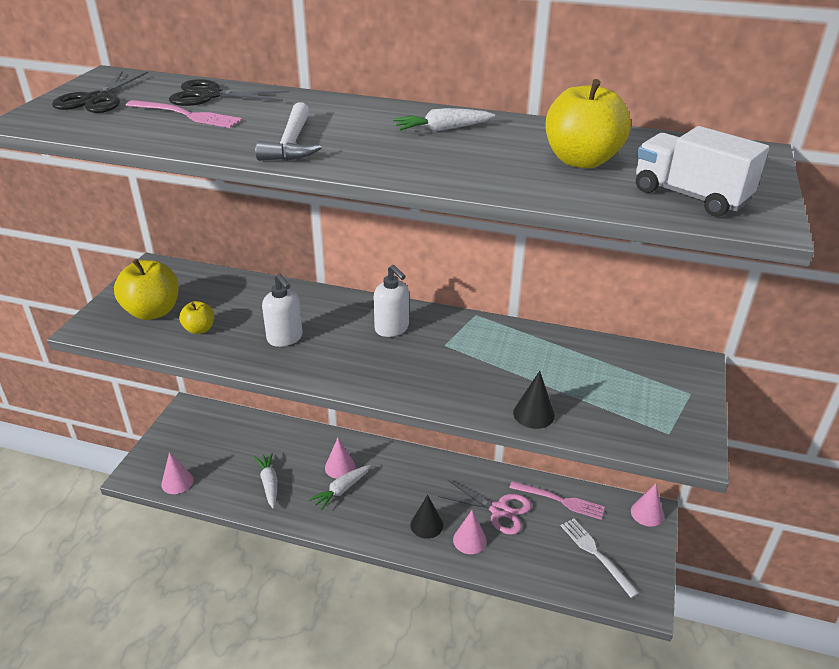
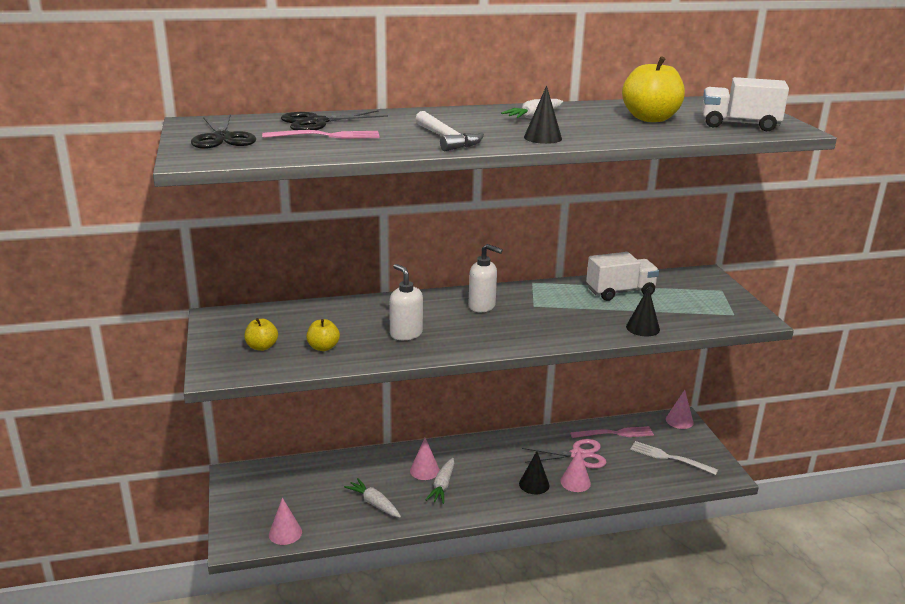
camera: 30 degrees left, 10 degrees down
yellow apple [114,259,179,320] -> yellow apple [244,318,278,351], size x0.54
white soap dispenser [262,274,303,347] -> white soap dispenser turned 150 degrees counterclockwise [389,264,423,340]
none -> black cone [524,86,562,144]
none -> white truck [586,252,659,301]

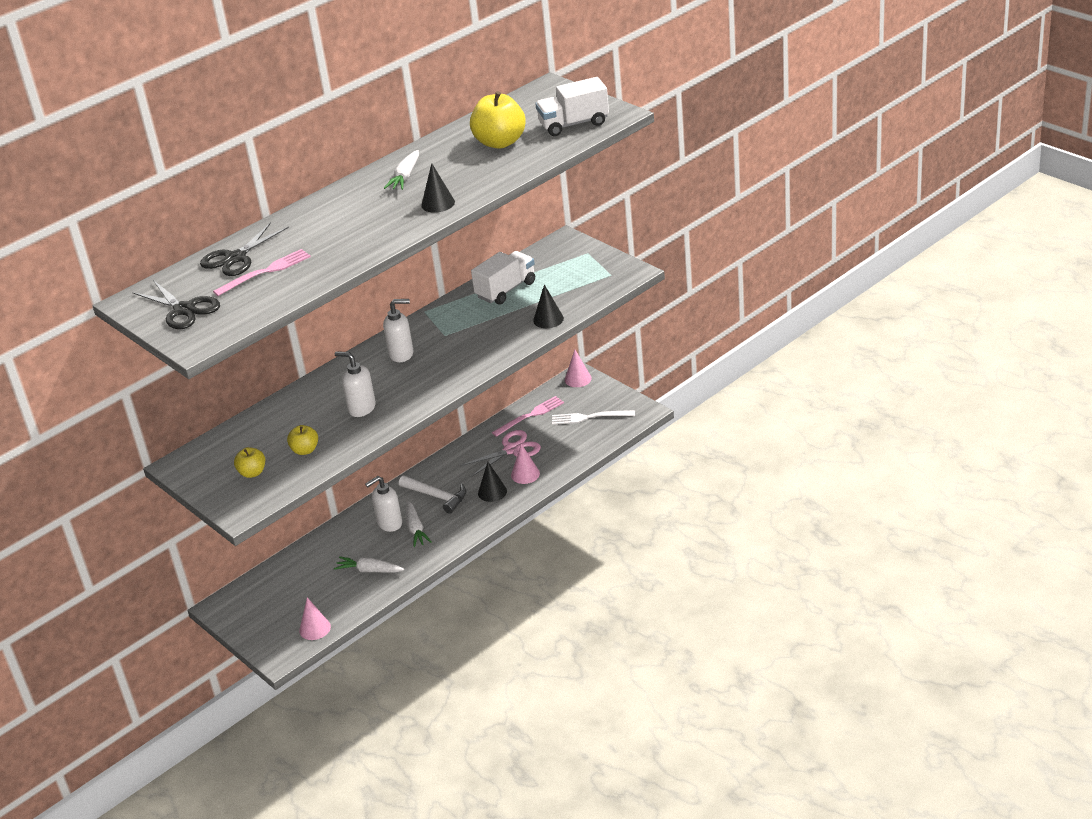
camera: 25 degrees left, 10 degrees up
pink cone [410,438,440,480] -> white soap dispenser [365,476,402,532]
white hammer [416,111,484,151] -> white hammer moved to [399,475,466,514]

